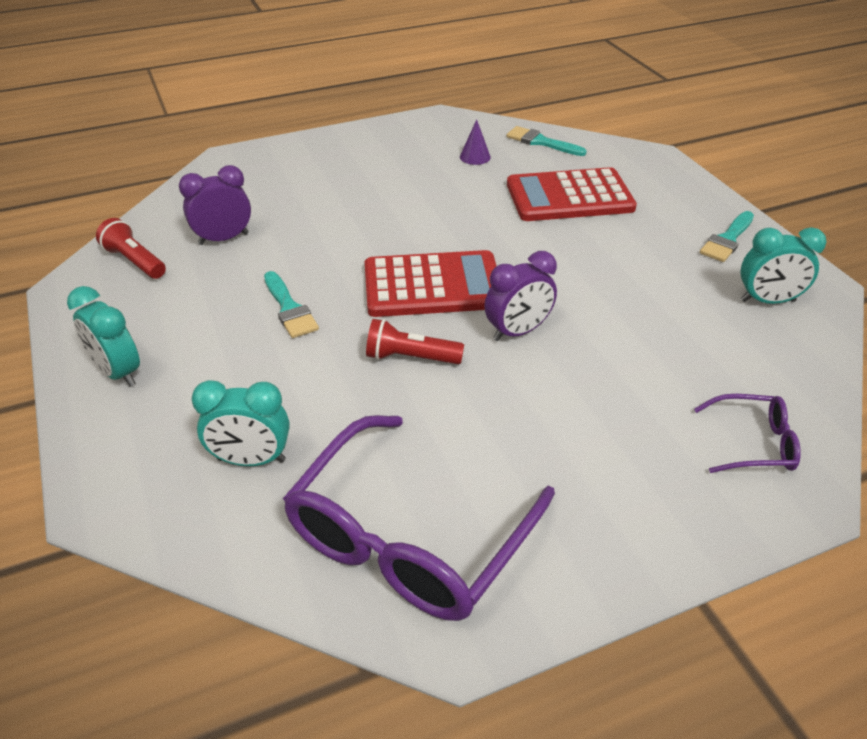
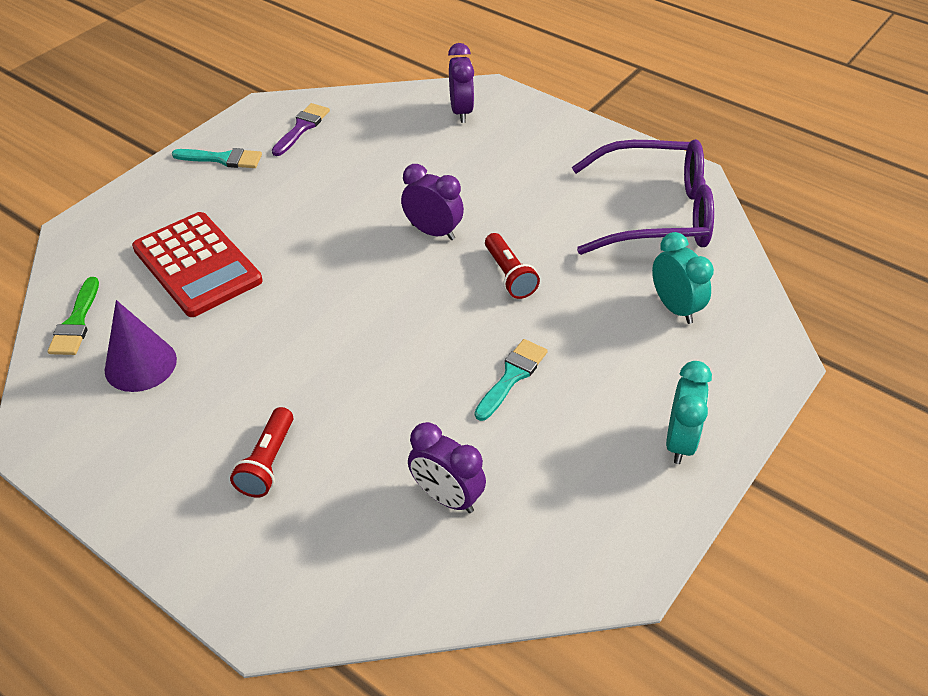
camera: 120 degrees left, 5 degrees up
red flashlight [96,218,166,279] -> red flashlight moved to [230,407,293,498]
red calculator [365,250,496,317] -> none
purple cone [460,119,491,165] -> purple cone [105,300,177,392], size x1.76
turquoise brush [507,126,587,156] -> green brush [48,277,99,355]
purple glasses [694,394,801,473] -> purple clock [448,43,474,123]
turquoise clock [740,227,827,304] -> purple brush [272,103,330,156]

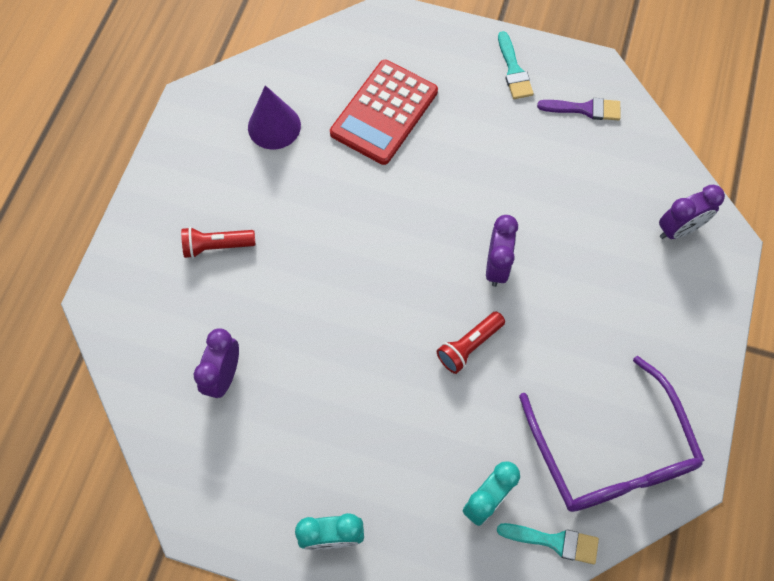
camera: 70 degrees right, 20 degrees up
green brush [48,277,99,355] -> none
turquoise brush [475,339,548,421] -> turquoise brush moved to [497,523,599,564]

